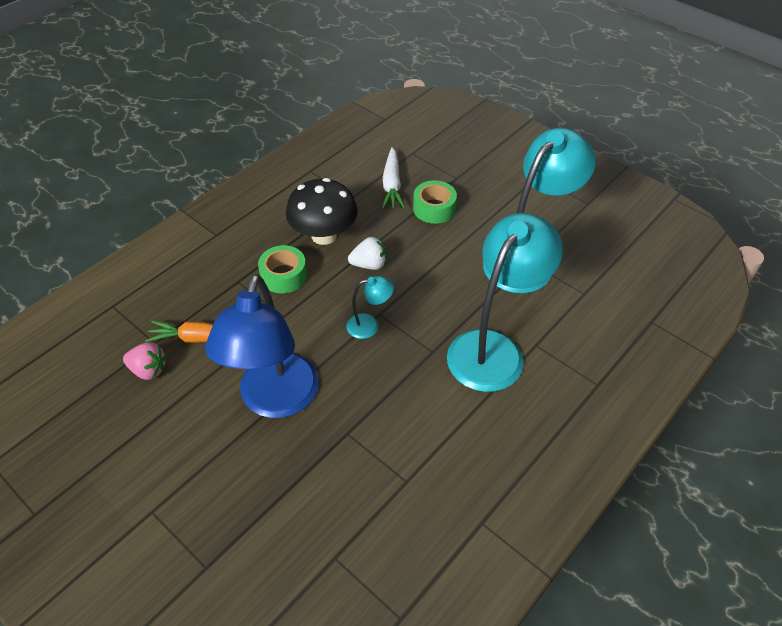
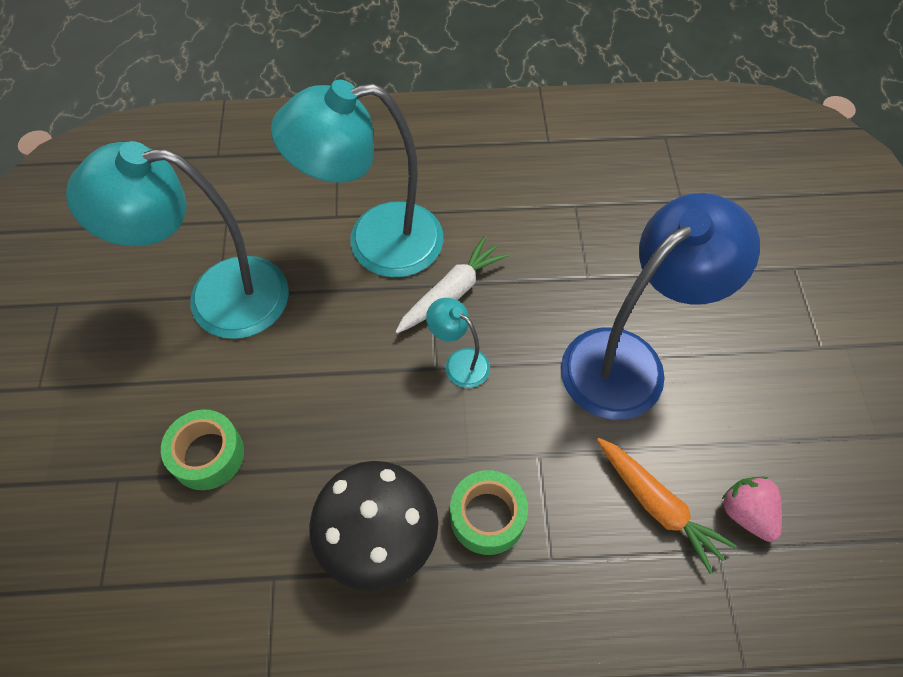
camera: 135 degrees left, 10 degrees up
white strawberry [348,237,386,270] -> none
white carrot [382,147,405,209] -> white carrot moved to [395,236,509,334]

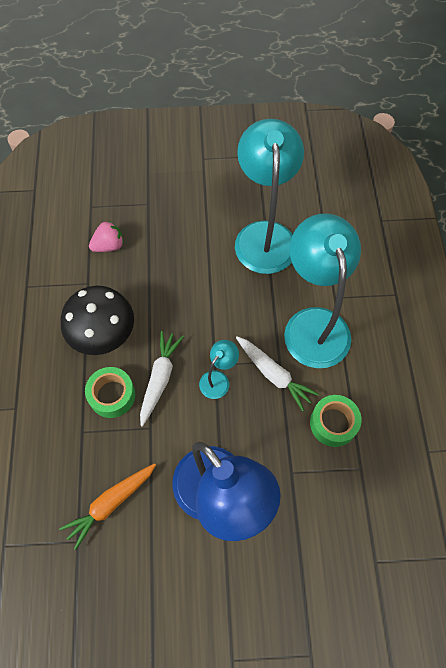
camera: 90 degrees right, 5 degrees up
green tape [161,409,244,490] -> green tape moved to [310,395,362,447]
pink strawberry [722,477,782,542] -> pink strawberry moved to [89,221,124,252]
none -> white carrot [140,331,184,427]

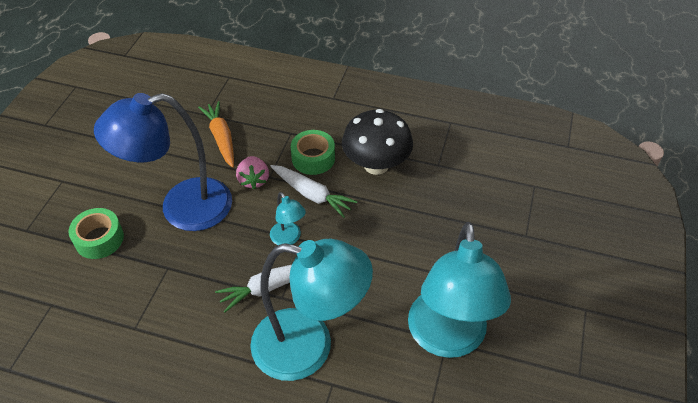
camera: 110 degrees right, 15 degrees down
pink strawberry [89,221,124,252] -> pink strawberry moved to [236,156,269,190]
turquoise lamp [235,119,304,274] -> turquoise lamp turned 75 degrees clockwise [408,222,511,358]
green tape [310,395,362,447] -> green tape moved to [69,208,124,259]

